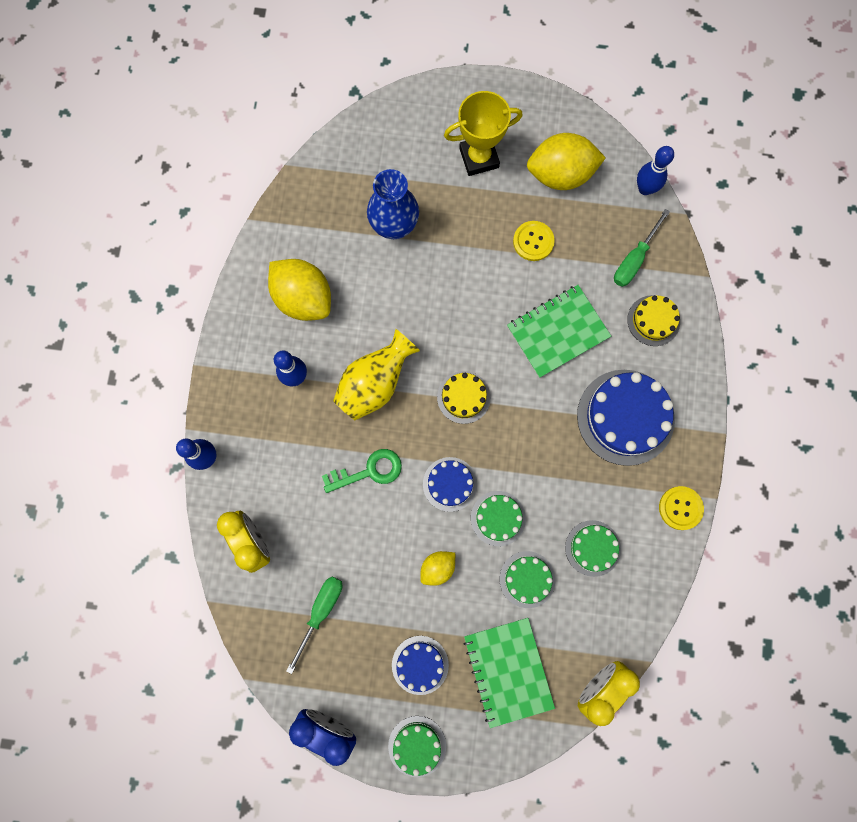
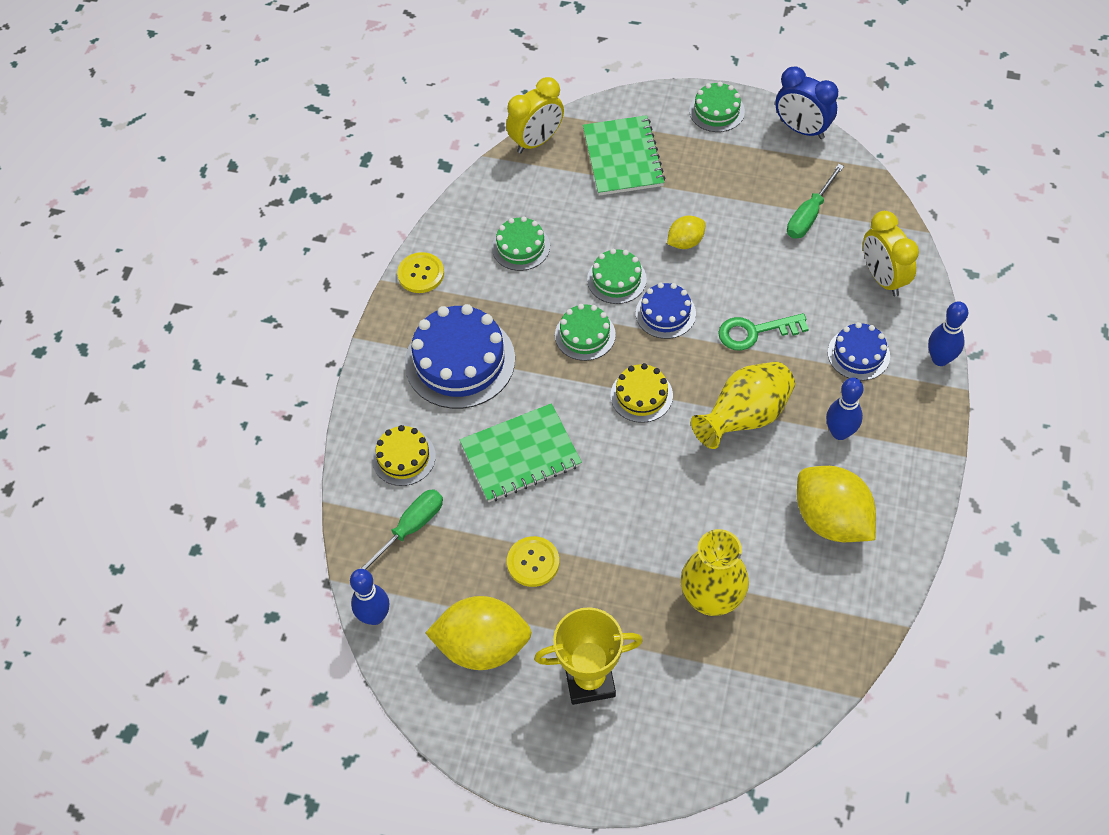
camera: 170 degrees left, 20 degrees down
blue vase [367,169,419,239] -> yellow vase [681,529,749,616]
blue cake [392,636,449,695] -> blue cake moved to [828,322,890,381]
green cake [500,551,555,608] -> green cake moved to [555,304,616,361]

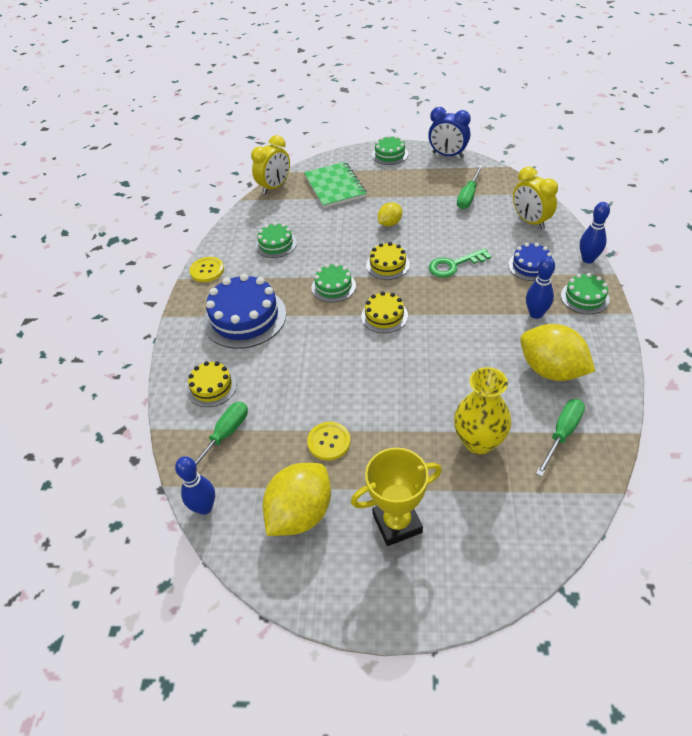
camera: 10 degrees left, 10 degrees down
yellow lemon [426,596,532,670] -> yellow lemon turned 45 degrees counterclockwise [263,463,331,536]
green notebook [459,403,582,502] -> none
green cake [587,249,647,304] -> green cake moved to [561,273,610,314]
blue cake [636,283,696,339] -> yellow cake [366,242,410,280]
yellow vase [691,362,795,449] -> none
none -> green screwdriver [536,399,585,477]

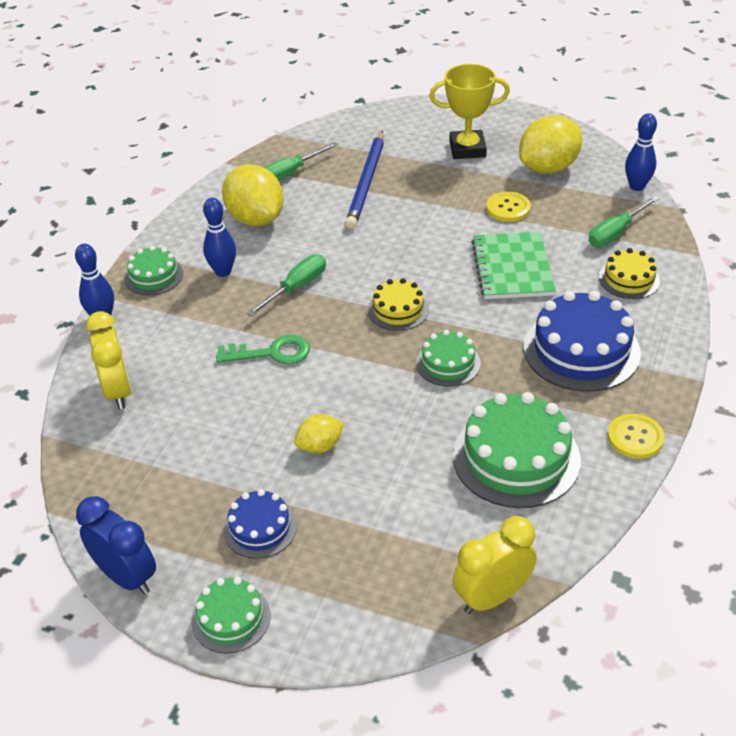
camera: 165 degrees left, 5 degrees down
green cake [255,222,297,258] -> green cake [453,392,581,508], size x1.81
green notebook [304,162,367,208] -> green notebook moved to [472,232,556,299]
yellow cake [366,242,410,280] -> none
yellow vase [454,367,511,454] -> blue pencil [345,130,384,229]
green screwdriver [457,165,483,209] -> green screwdriver moved to [246,254,326,317]
blue cake [508,243,552,281] -> blue cake moved to [223,489,297,559]

